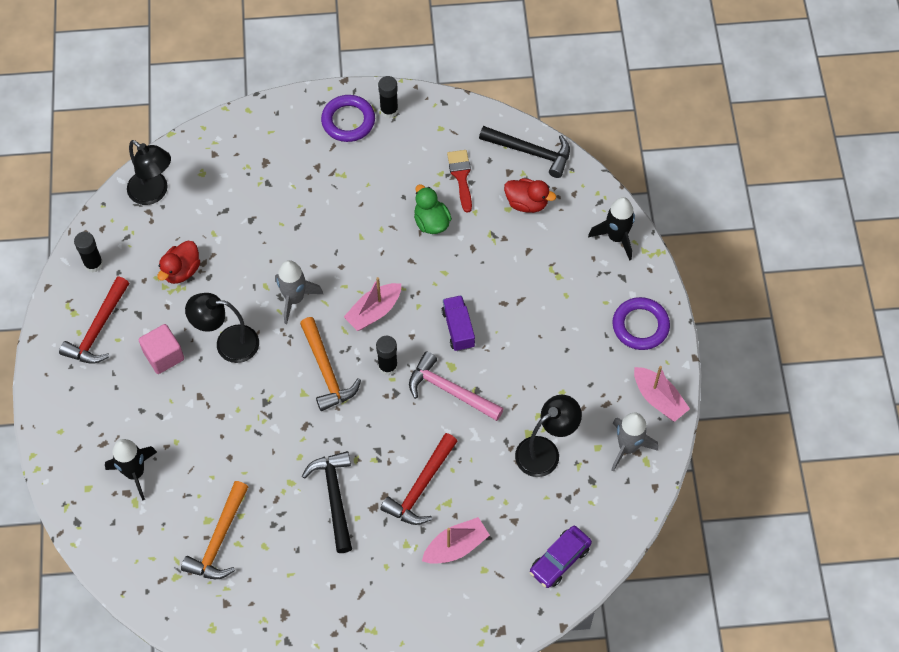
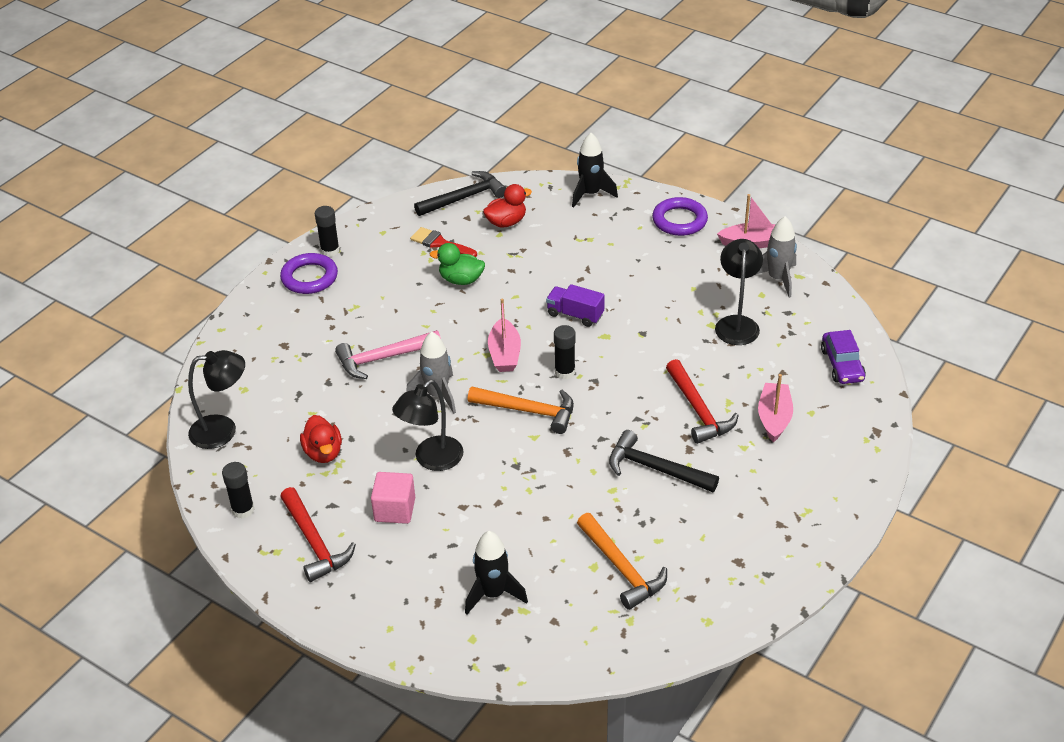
camera: 50 degrees left, 20 degrees down
pink hammer [409,352,504,421] -> pink hammer moved to [335,330,441,379]

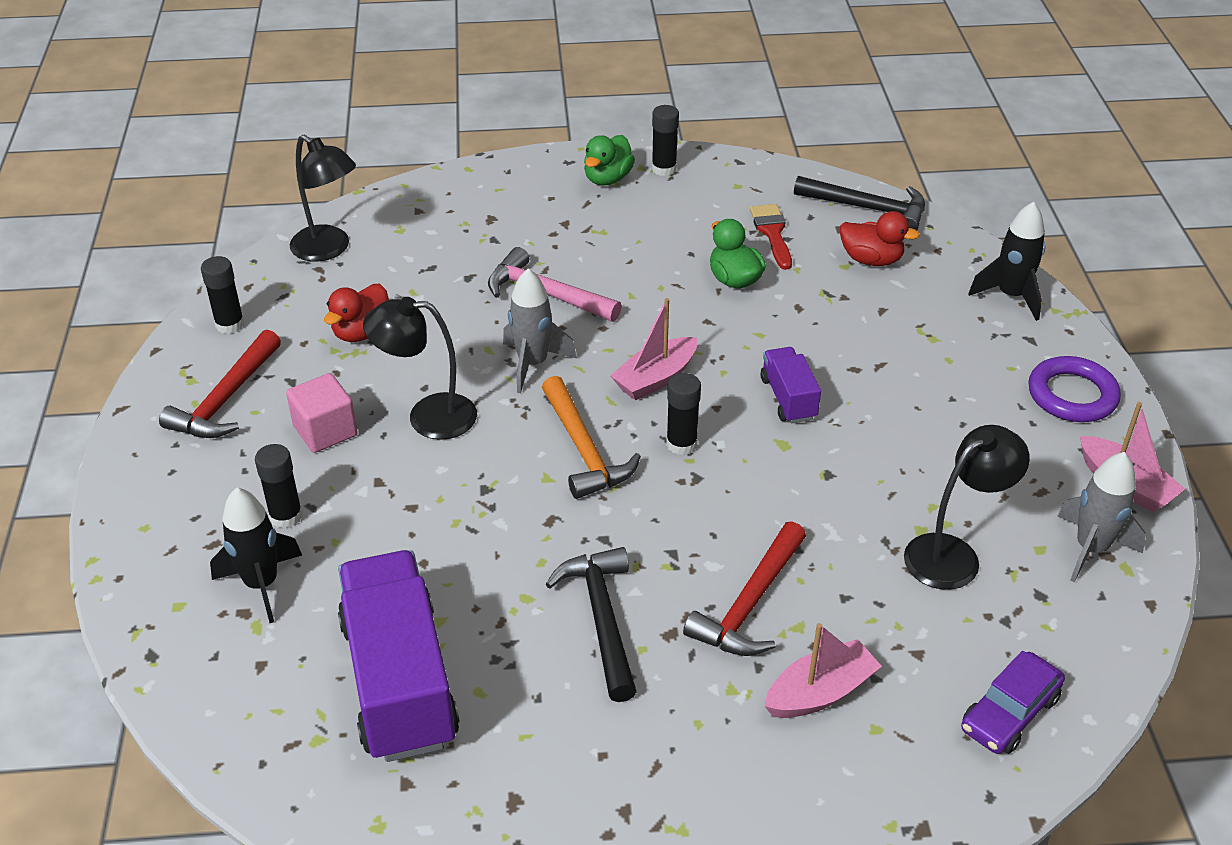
camera: 50 degrees right, 0 degrees up
purple ring [280,253,338,294] -> green duck [584,135,635,186]
orange hammer [577,513,667,610] -> purple truck [338,550,460,762]
none -> black glue stick [255,444,303,529]

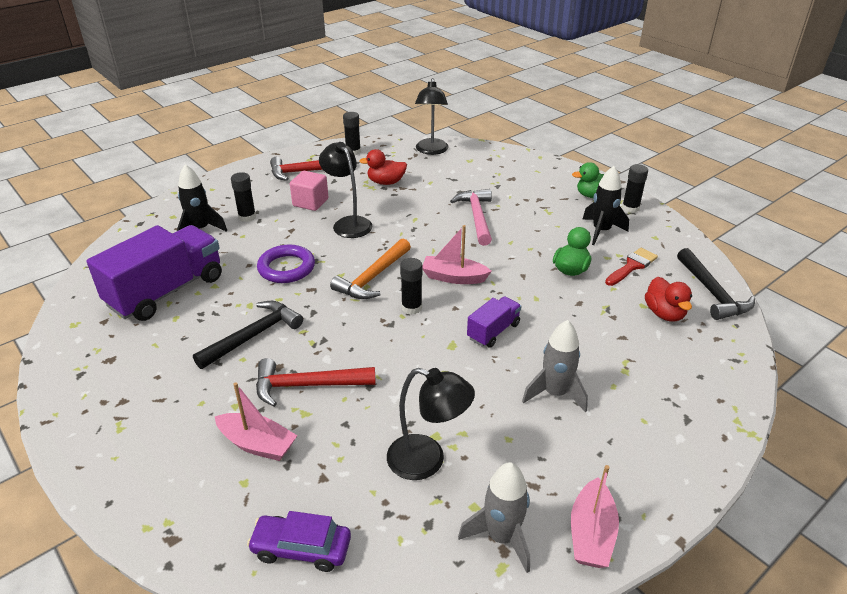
camera: 55 degrees right, 5 degrees down
grey rocket [503,268,577,393] -> grey rocket moved to [522,320,588,413]
black rocket [968,202,1045,321] -> black rocket moved to [582,166,629,245]
purple ring [1028,356,1121,422] -> purple ring moved to [257,244,315,283]

